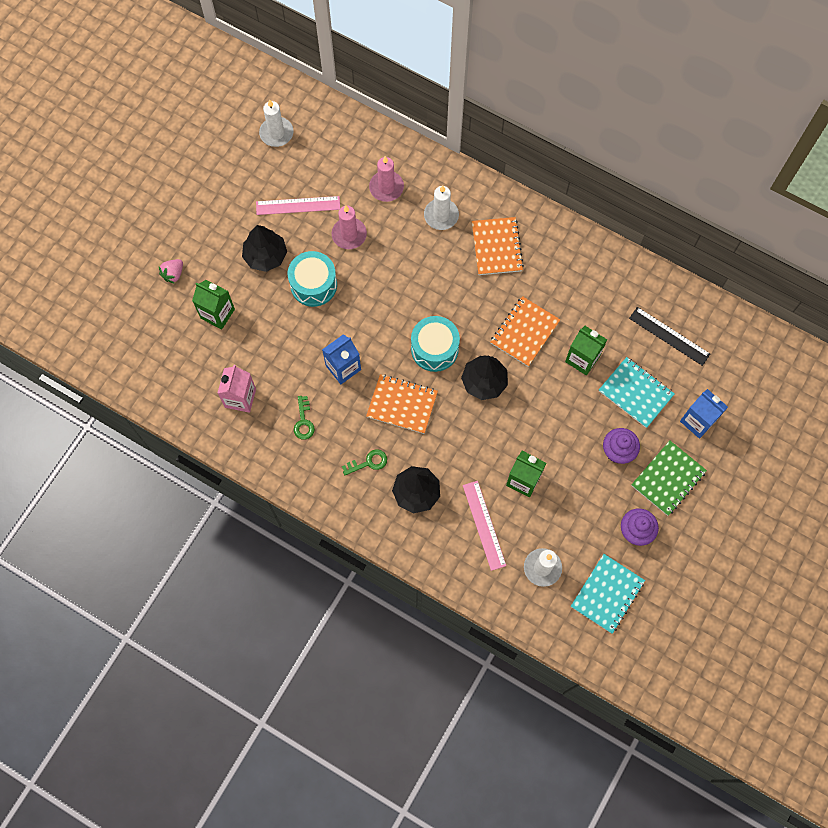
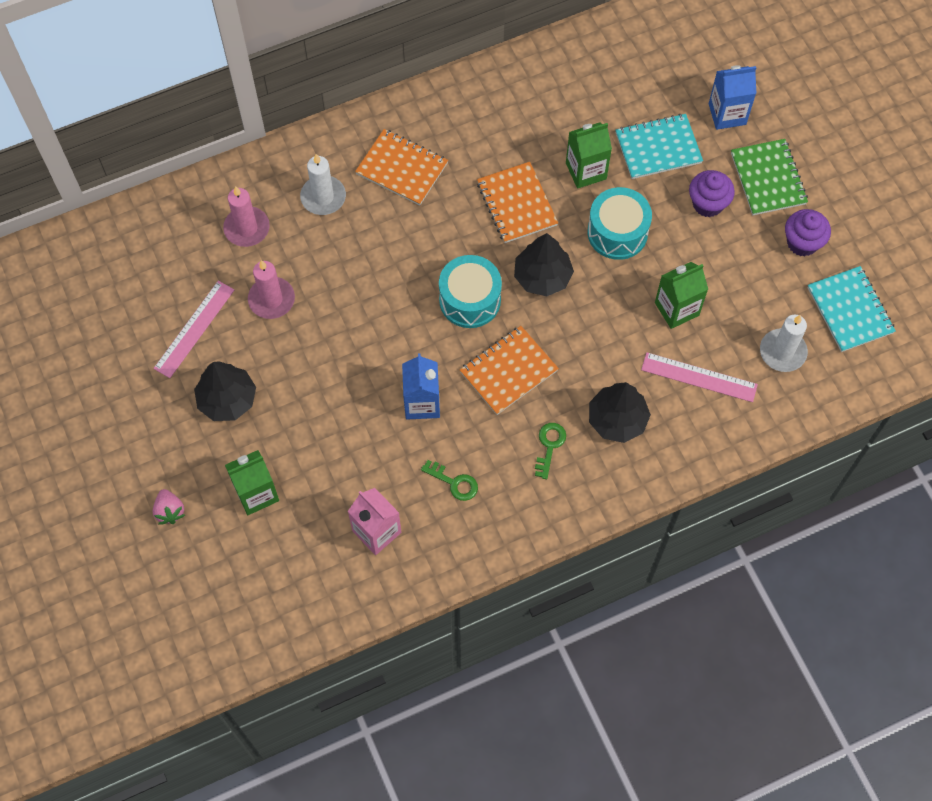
camera: 55 degrees left, 5 degrees down
white candle [259,99,293,147] -> none
turquoise drum [288,251,337,307] -> turquoise drum moved to [587,187,652,260]
black ruler [629,307,710,366] -> none

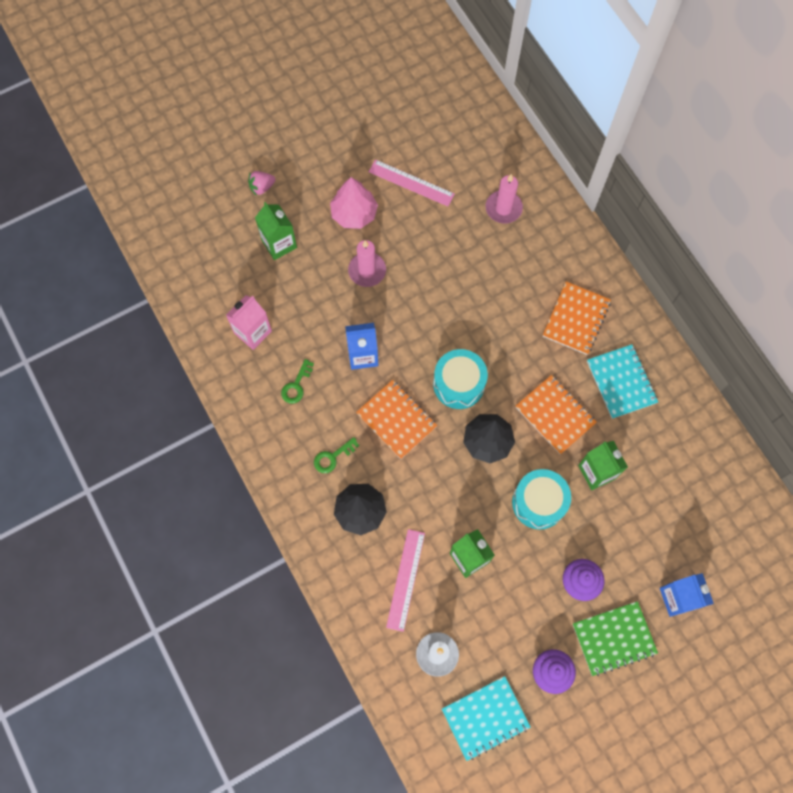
camera: 85 degrees right, 5 degrees up
black tree [194,361,256,421] -> pink tree [330,177,378,229]
pink candle [248,260,295,319] -> pink candle moved to [348,240,386,287]
white candle [300,154,346,215] -> none
orange notebook [477,162,558,243] -> orange notebook turned 75 degrees clockwise [516,375,597,454]
green key [535,423,566,479] -> green key turned 135 degrees clockwise [314,437,360,473]
turquoise notebook [615,114,703,179] -> turquoise notebook moved to [587,344,658,419]

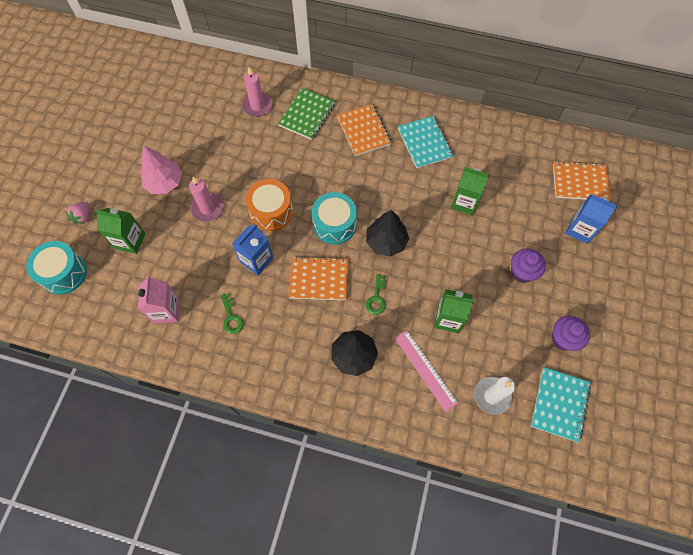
camera: 45 degrees left, 5 degrees down
green key [314,437,360,473] -> green key moved to [366,274,386,315]
pink ruler [369,160,455,206] -> none
turquoise drum [512,469,571,530] -> turquoise drum moved to [26,241,87,295]
orange notebook [516,375,597,454] -> orange notebook moved to [553,161,611,201]
green notebook [573,601,658,676] -> green notebook moved to [278,88,335,140]
turquoise notebook [587,344,658,419] -> turquoise notebook turned 45 degrees clockwise [398,116,454,168]
none -> orange drum [246,179,293,231]

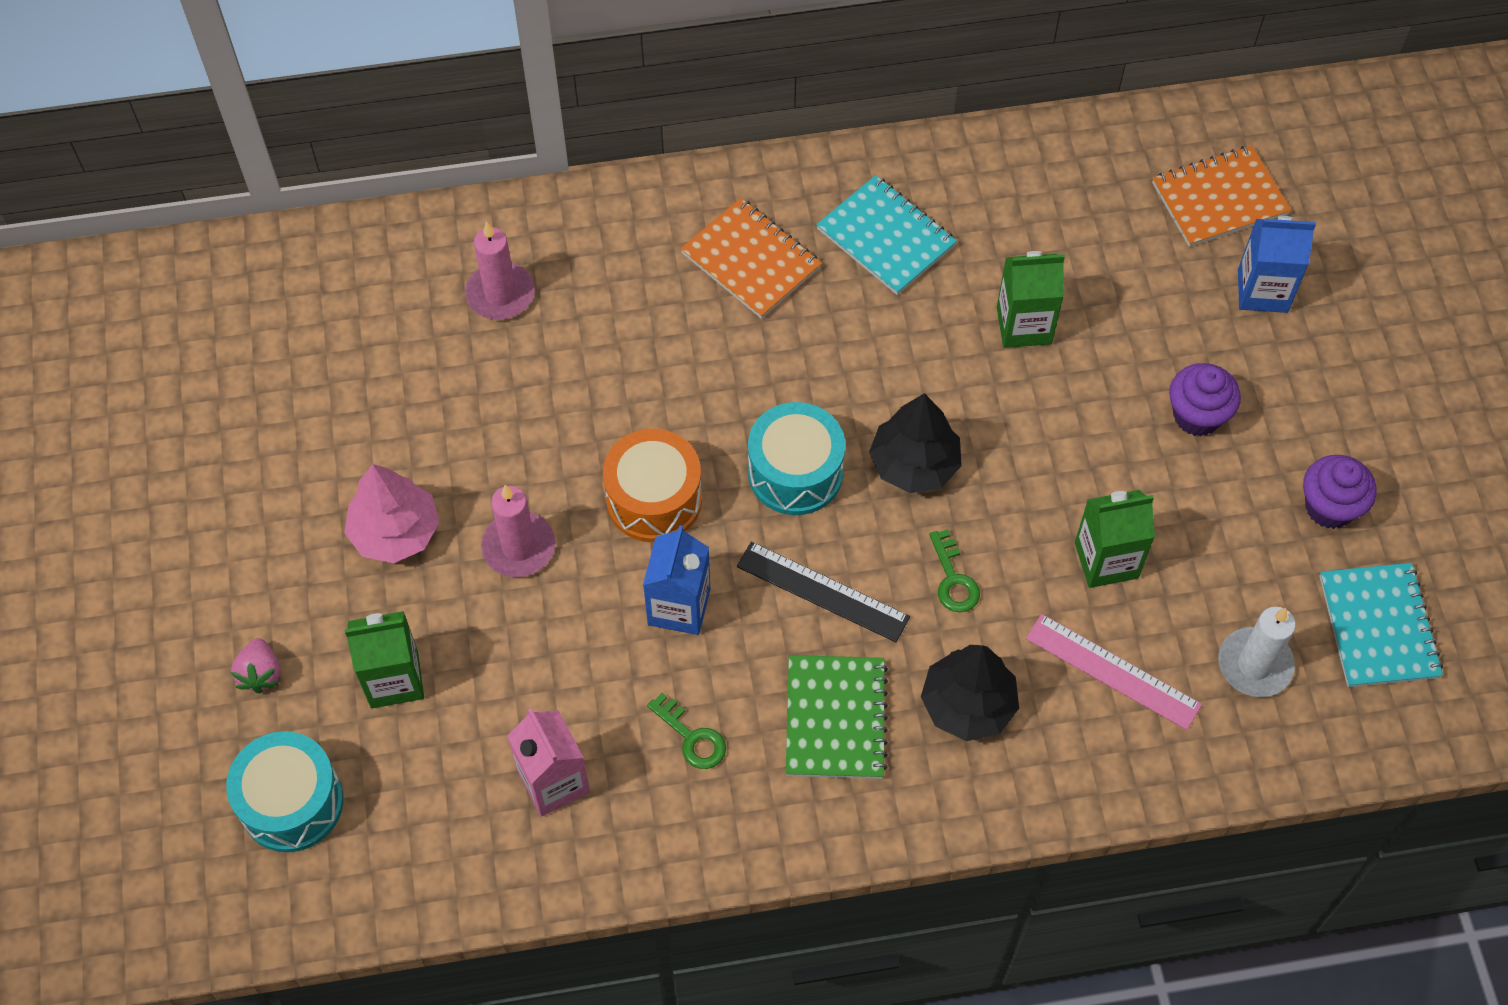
camera: 25 degrees left, 5 degrees down
green notebook [278,88,335,140] -> green notebook moved to [786,655,888,779]
orange notebook [289,256,348,300] -> black ruler [737,542,910,642]

